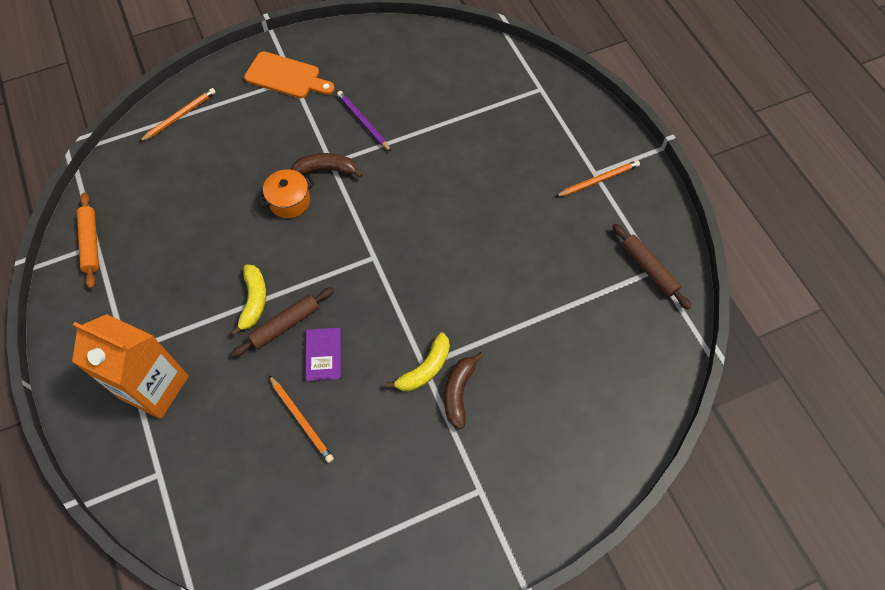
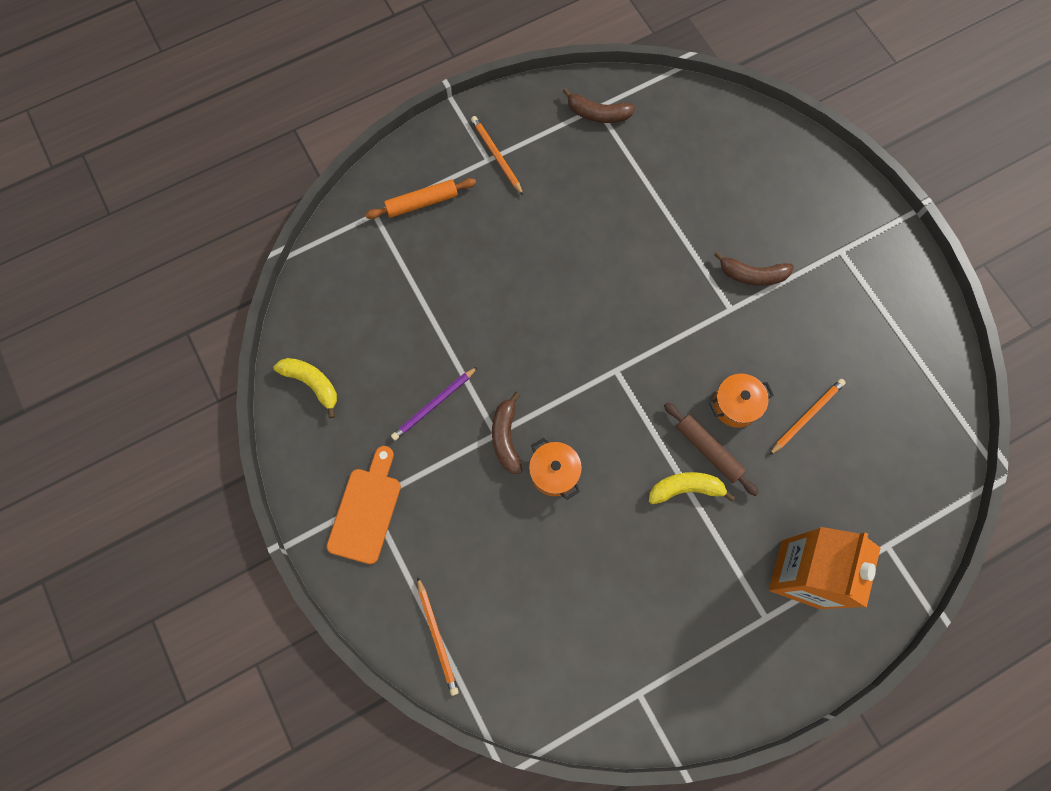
camera: 95 degrees left, 10 degrees up
orange rolling pin [77,193,99,289] -> orange rolling pin moved to [365,178,476,219]
orange pencil [139,88,216,142] -> orange pencil turned 150 degrees counterclockwise [417,576,459,696]
purple book [305,328,342,381] -> orange pot [709,374,774,428]
yellow banana [385,333,450,391] -> yellow banana moved to [274,358,337,418]
brown rolling pin [613,224,691,310] -> brown banana [562,88,635,123]

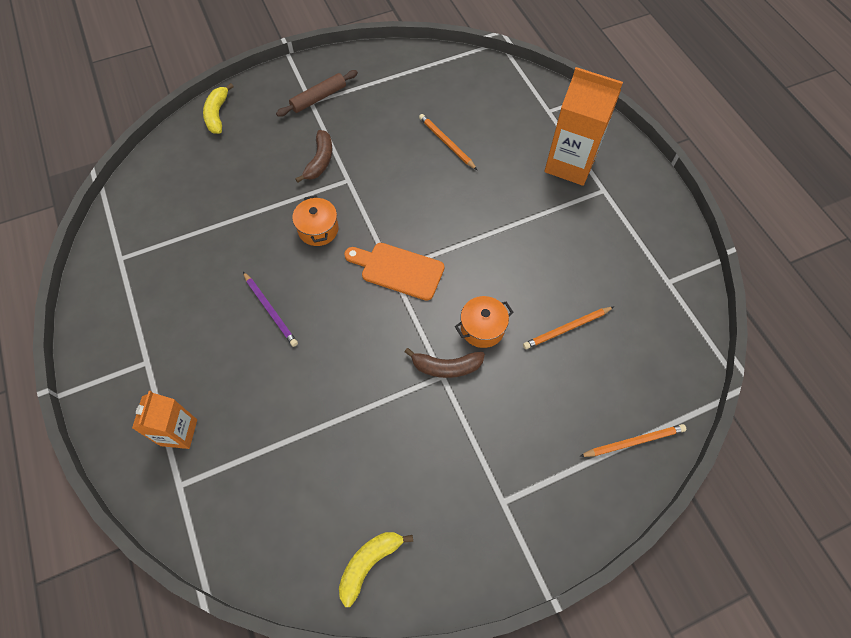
camera: 85 degrees left, 10 degrees down
orange cutting board [327,446,401,564] -> orange cutting board moved to [344,243,444,301]
orange rolling pin [365,178,476,219] -> orange carton [132,391,197,449]
purple pencil [391,367,477,441] -> purple pencil moved to [243,272,298,347]
orange pencil [471,116,524,196] -> orange pencil moved to [523,307,614,349]
brown banana [562,88,635,123] -> none
yellow banana [649,472,735,504] -> yellow banana moved to [203,83,234,134]
brown rolling pin [664,402,759,496] -> brown rolling pin moved to [276,70,358,117]
orange pot [709,374,774,428] -> orange pot moved to [292,195,339,246]

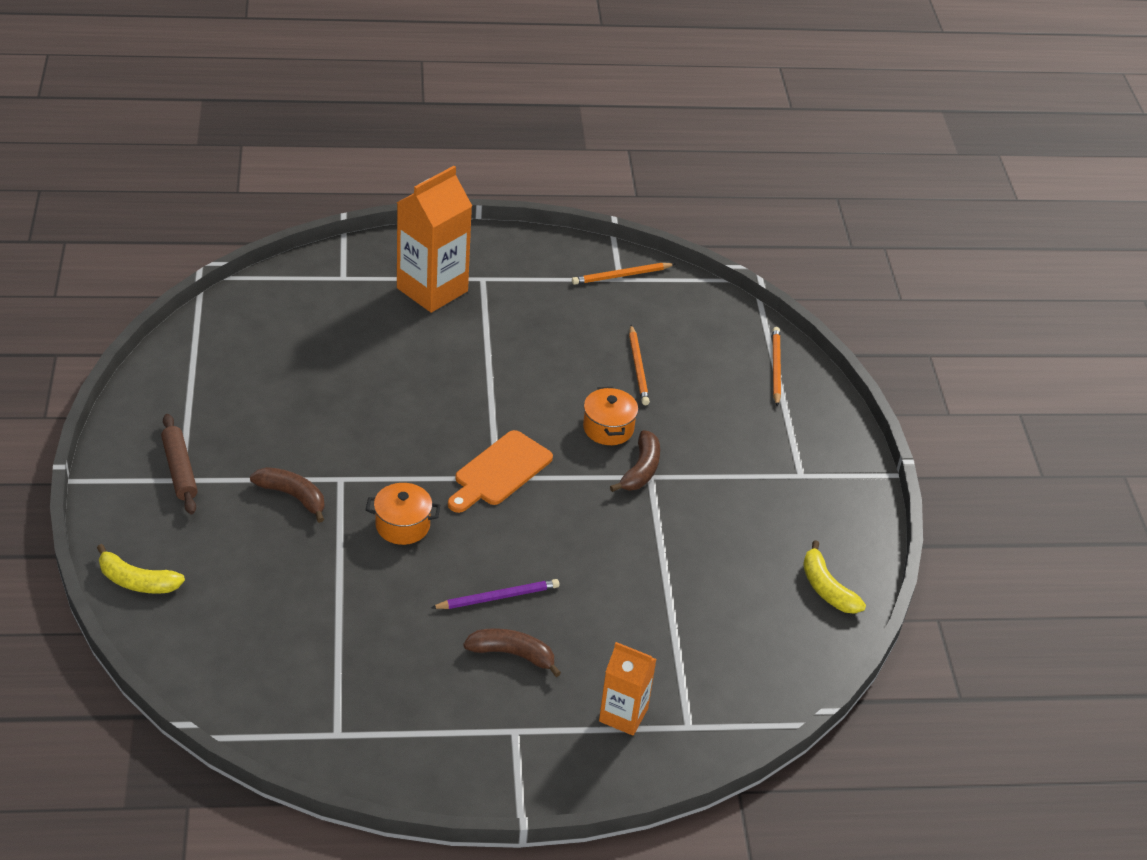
camera: 75 degrees left, 20 degrees down
orange pencil [419,114,477,170] -> orange pencil moved to [572,263,675,285]
none -> brown banana [463,628,561,677]

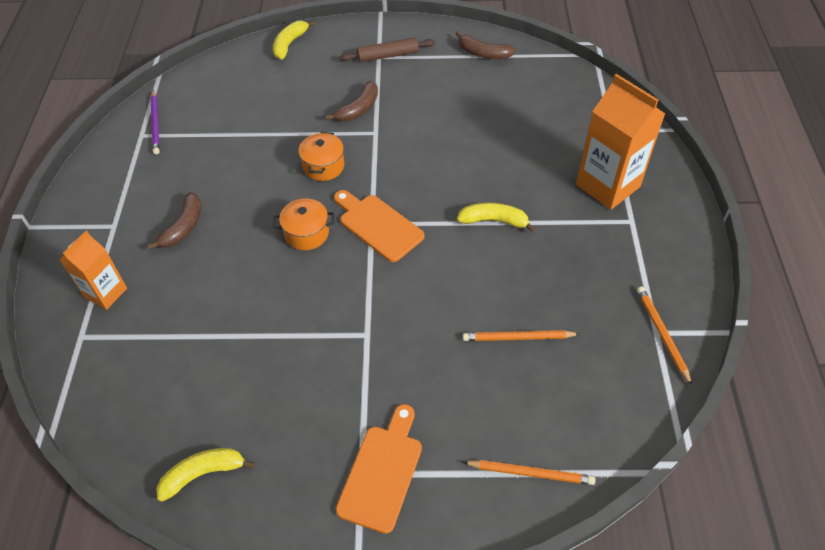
camera: 100 degrees right, 10 degrees up
purple pencil [431,579,559,609] -> purple pencil moved to [150,90,160,155]
orange pot [583,387,638,445] -> orange pot moved to [274,199,334,250]
brown banana [610,430,660,492] -> brown banana moved to [455,31,516,59]
none -> orange cutting board [336,404,422,534]
none -> yellow banana [457,203,536,232]

